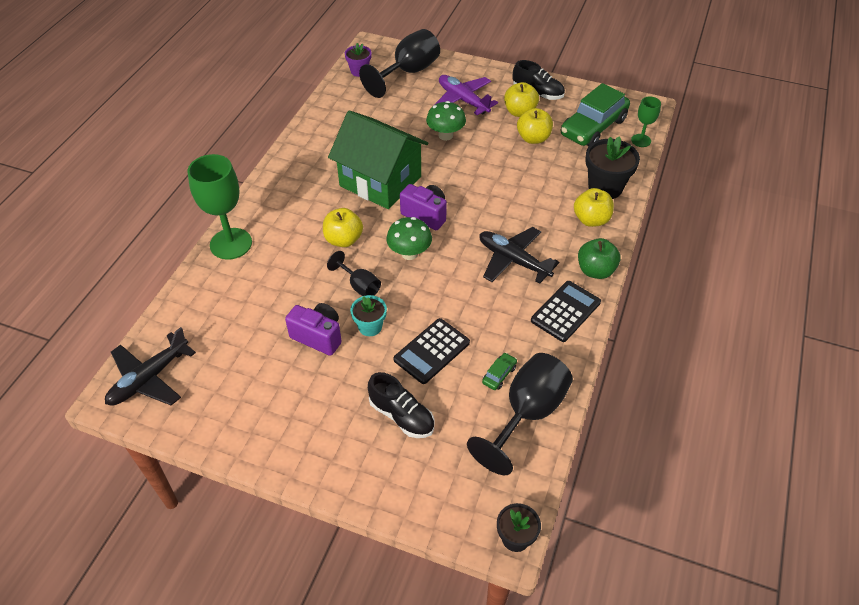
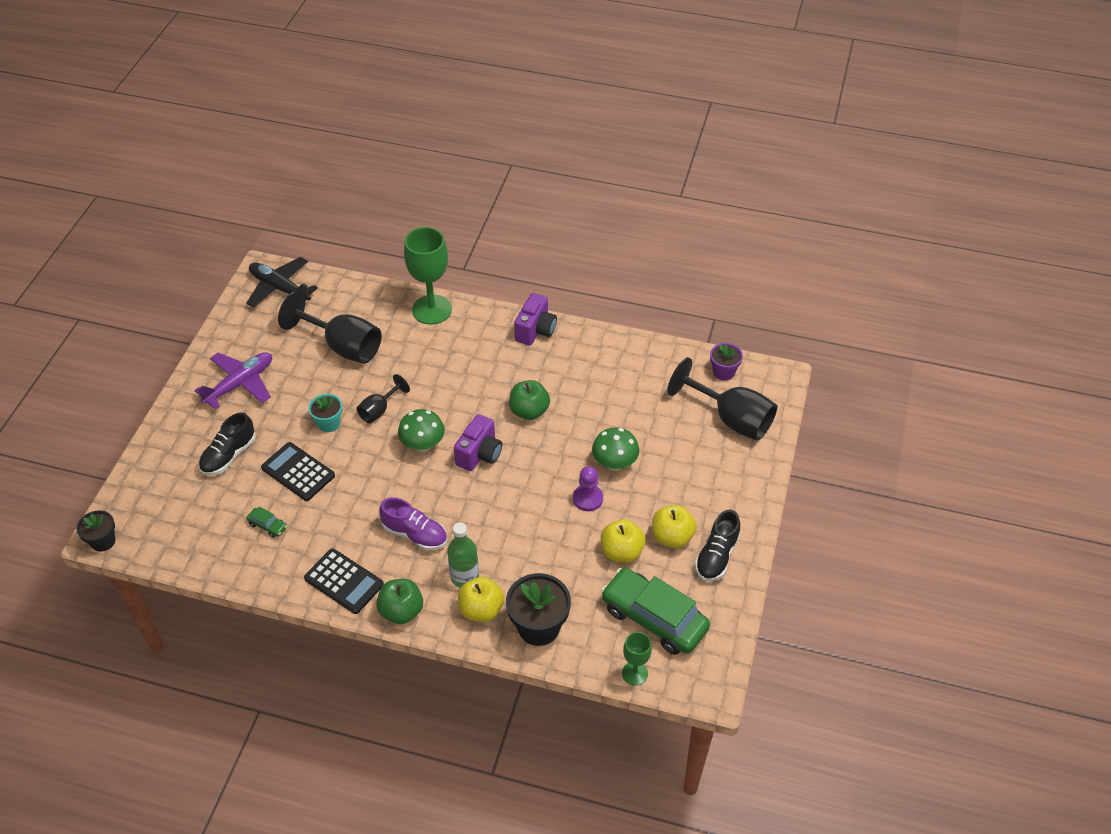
camera: 85 degrees right, 0 degrees up
purple camera [285,303,342,356] -> purple camera moved to [514,293,557,345]
yellow apple [323,208,363,247] -> none
green house [328,111,428,209] -> green apple [509,380,550,420]
purple plane [433,75,498,115] -> purple plane moved to [194,352,272,409]
black goblet [467,353,573,475] -> black goblet moved to [278,291,381,364]
black plane [480,227,559,284] -> purple shoe [379,497,447,550]
none -> green bottle [447,523,479,588]
none -> purple pawn [573,466,603,511]

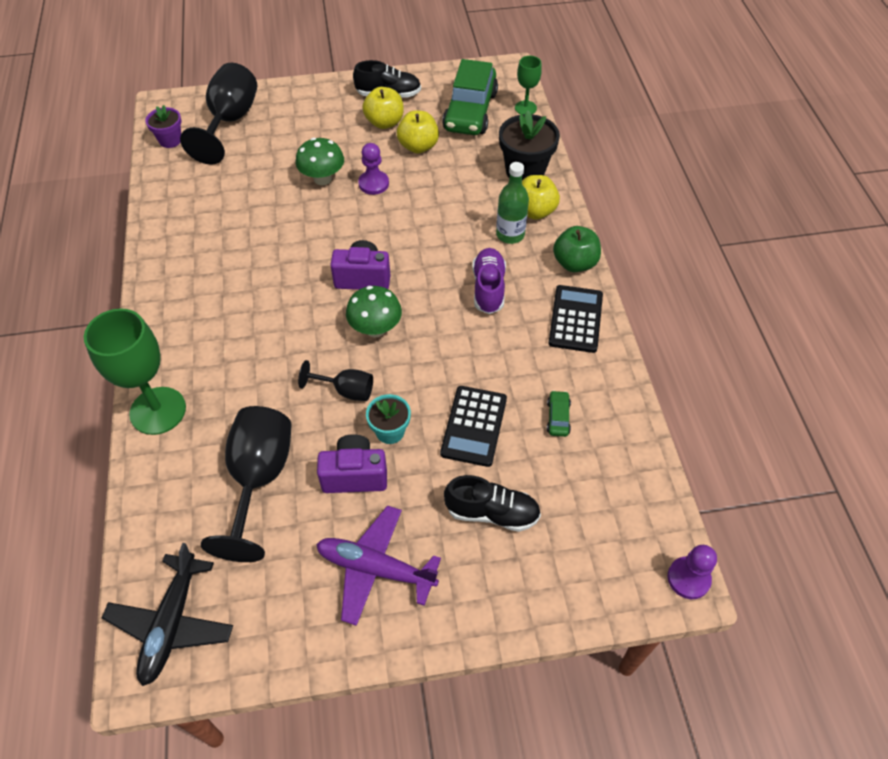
camera: 115 degrees left, 5 degrees up
black flower pot [76,510,115,552] -> purple pawn [668,545,717,599]
green apple [509,380,550,420] -> none
purple camera [514,293,557,345] -> purple camera moved to [317,434,387,493]

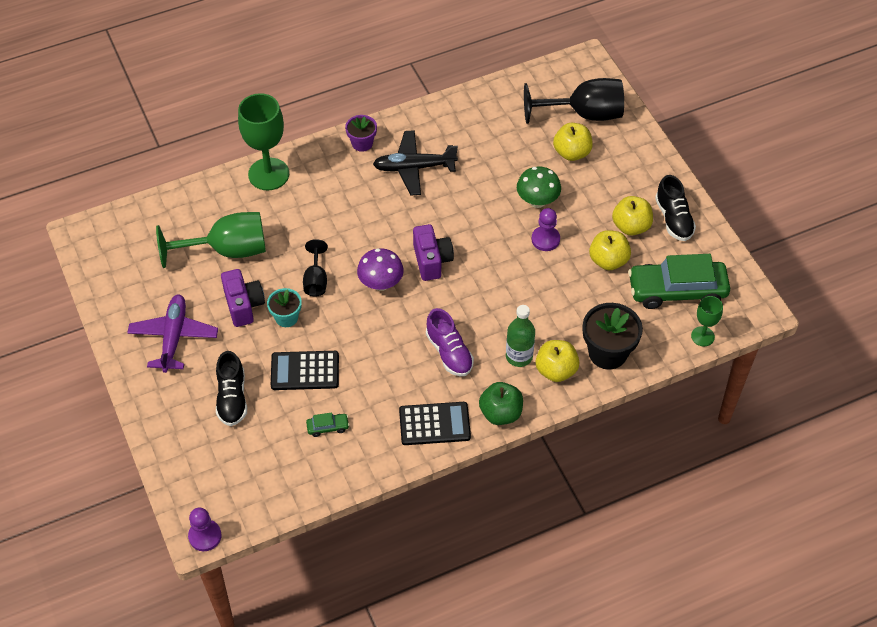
camera: 75 degrees right, 0 degrees up
black plane [102,543,233,686] -> black plane moved to [373,130,458,196]
purple flower pot [145,105,181,148] -> purple flower pot moved to [345,115,377,152]
black goblet [201,406,292,562] -> green goblet [156,212,266,268]
green mushroom [346,286,402,338] -> purple mushroom [357,248,404,291]
purple shoe [472,248,506,314] -> purple shoe turned 75 degrees clockwise [426,308,474,376]
none -> yellow apple [553,123,593,161]

